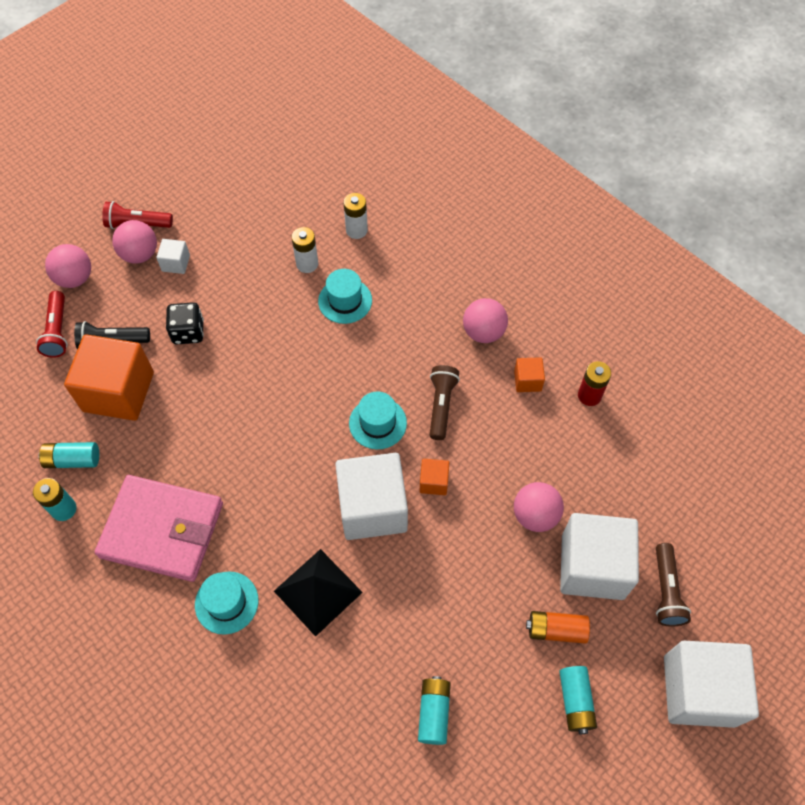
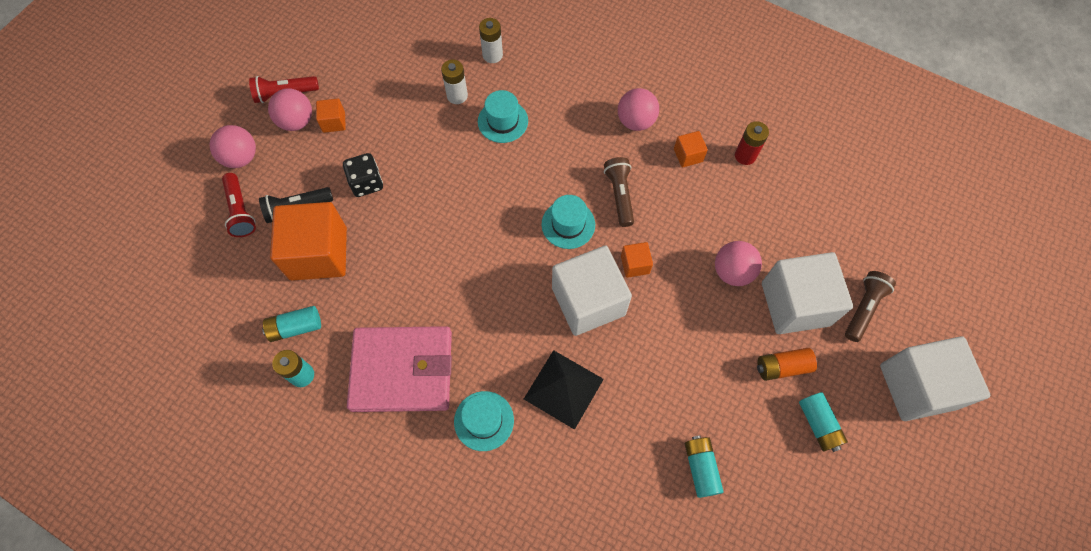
camera: 15 degrees left, 5 degrees up
white cube [156,239,190,274] -> orange cube [316,99,346,133]
brown flashlight [656,543,691,626] -> brown flashlight turned 135 degrees counterclockwise [845,271,896,342]

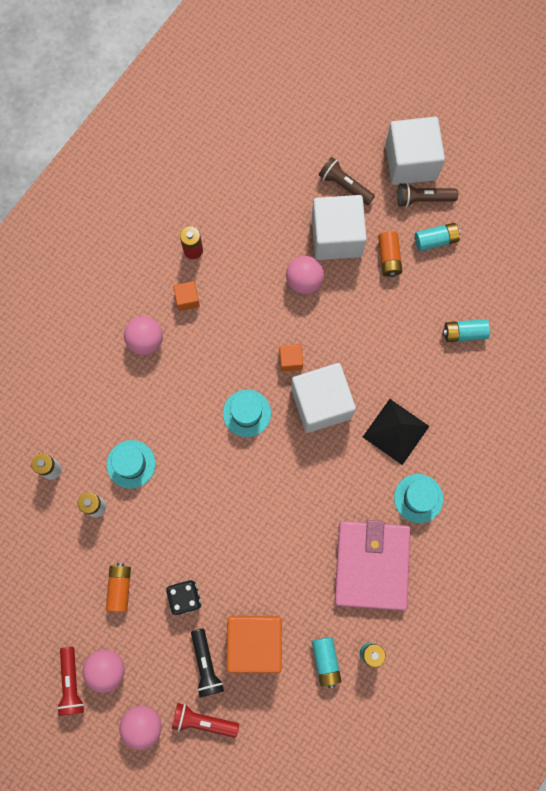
camera: 85 degrees left, 10 degrees up
red flashlight [222,173,256,237] -> red flashlight turned 150 degrees counterclockwise [172,703,239,738]
orange cube [316,99,346,133] -> none
brown flashlight [604,157,634,227] -> brown flashlight moved to [397,182,458,207]
none -> orange battery [106,563,131,612]

